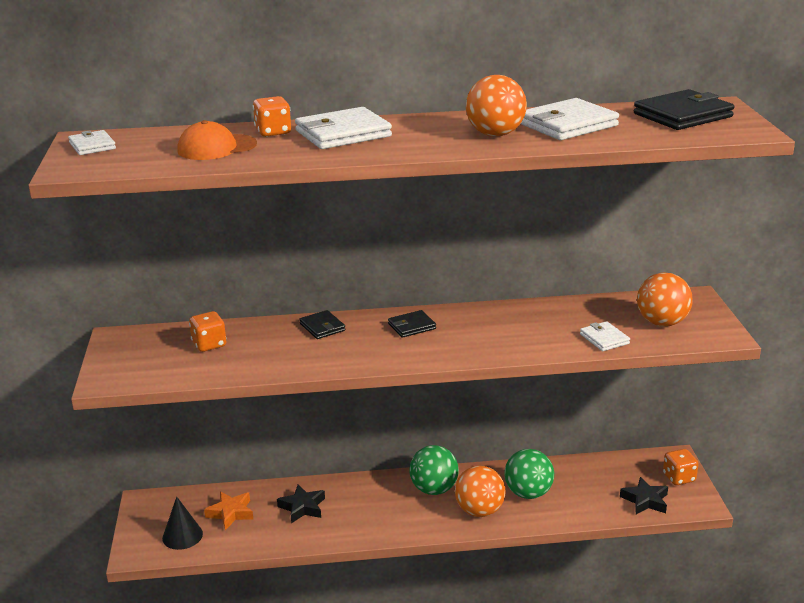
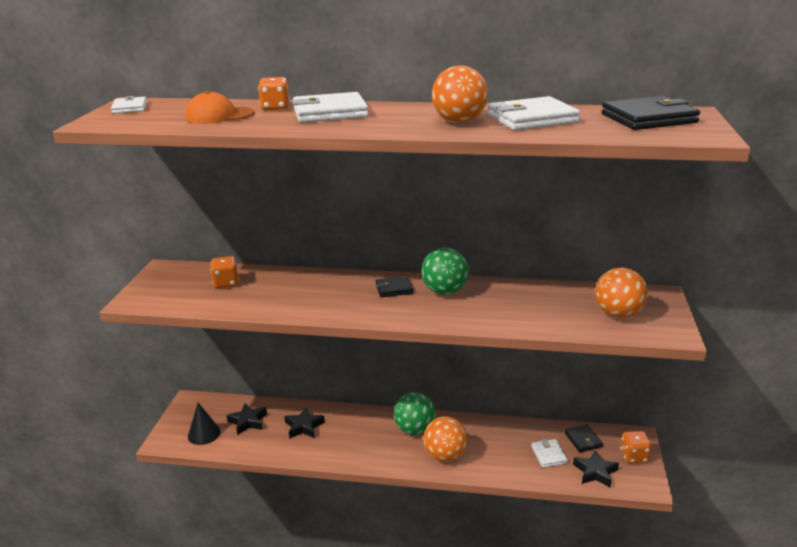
camera: 15 degrees right, 0 degrees up
orange star [204,492,253,530] -> black star [227,403,267,435]
black wallet [299,310,346,339] -> black wallet moved to [565,424,603,452]
green ball [504,449,554,499] -> green ball moved to [422,247,469,295]
white wallet [580,321,630,351] -> white wallet moved to [531,439,568,468]

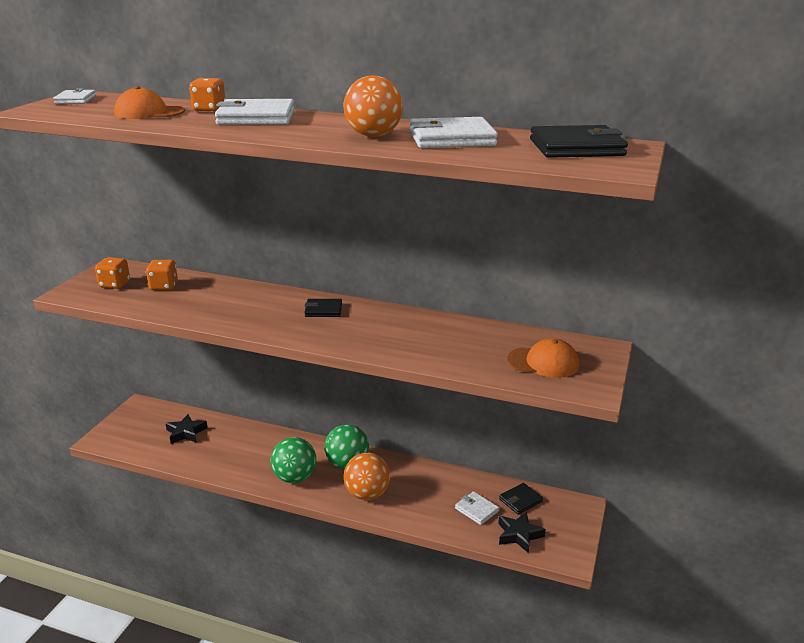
camera: 10 degrees right, 0 degrees up
black cone [188,403,221,445] -> none
black star [284,407,325,438] -> none
green ball [422,247,469,295] -> green ball moved to [270,437,316,483]
white wallet [531,439,568,468] -> white wallet turned 45 degrees counterclockwise [455,491,499,525]
black wallet [565,424,603,452] -> black wallet turned 60 degrees clockwise [499,483,543,515]
orange ball [595,268,648,318] -> orange cap [507,338,579,378]
orange dice [620,431,652,463] -> orange dice moved to [95,257,130,289]

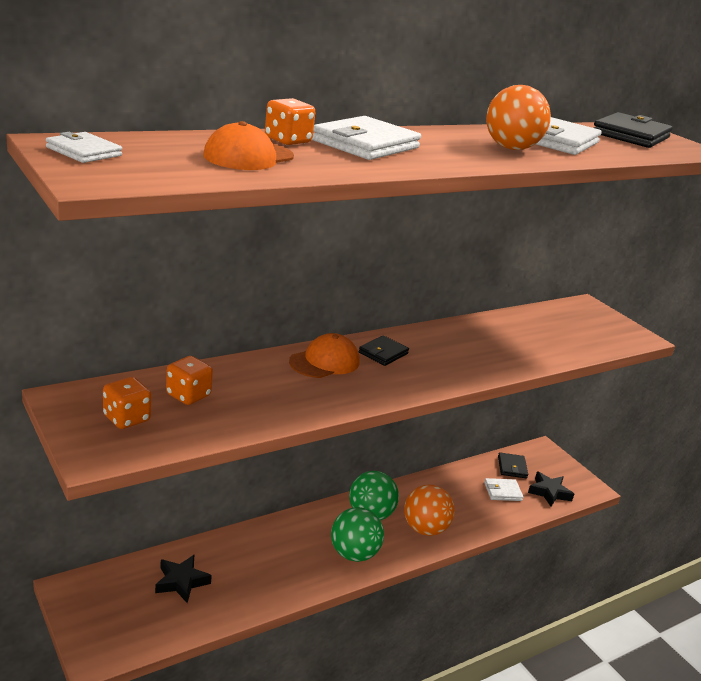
camera: 55 degrees left, 0 degrees up
orange cap [507,338,579,378] -> orange cap moved to [289,333,360,378]

